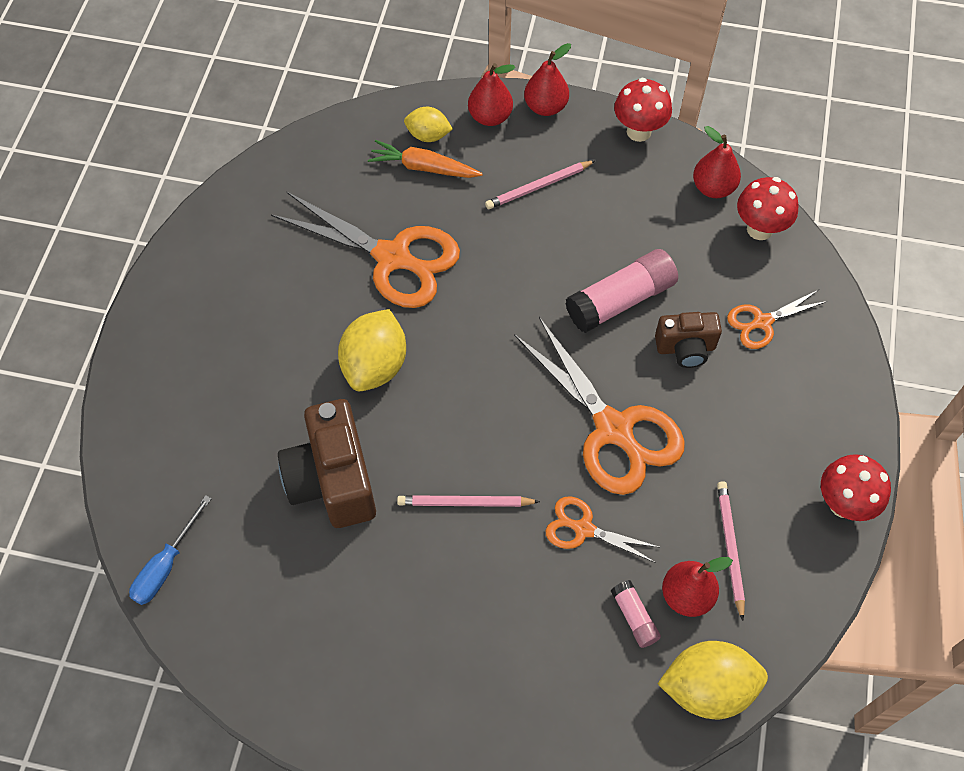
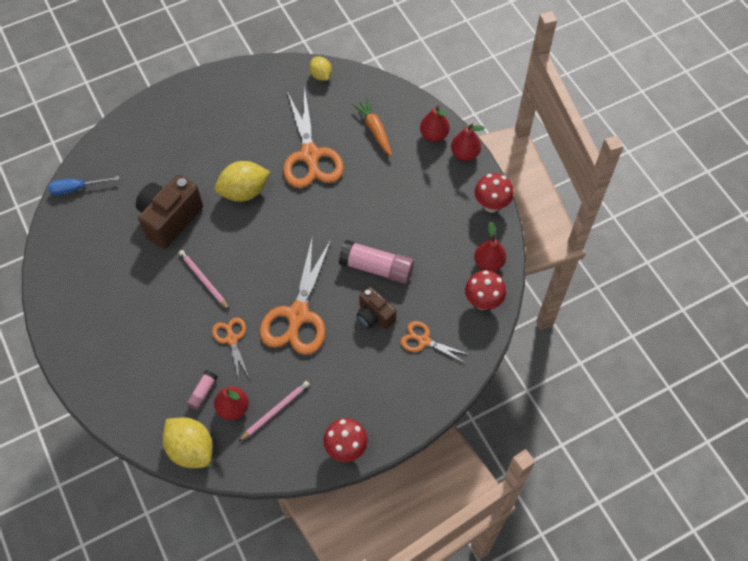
camera: 50 degrees right, 0 degrees up
yellow lemon [404,107,453,142] -> yellow lemon moved to [309,57,332,81]
pink pencil [485,160,596,209] -> none

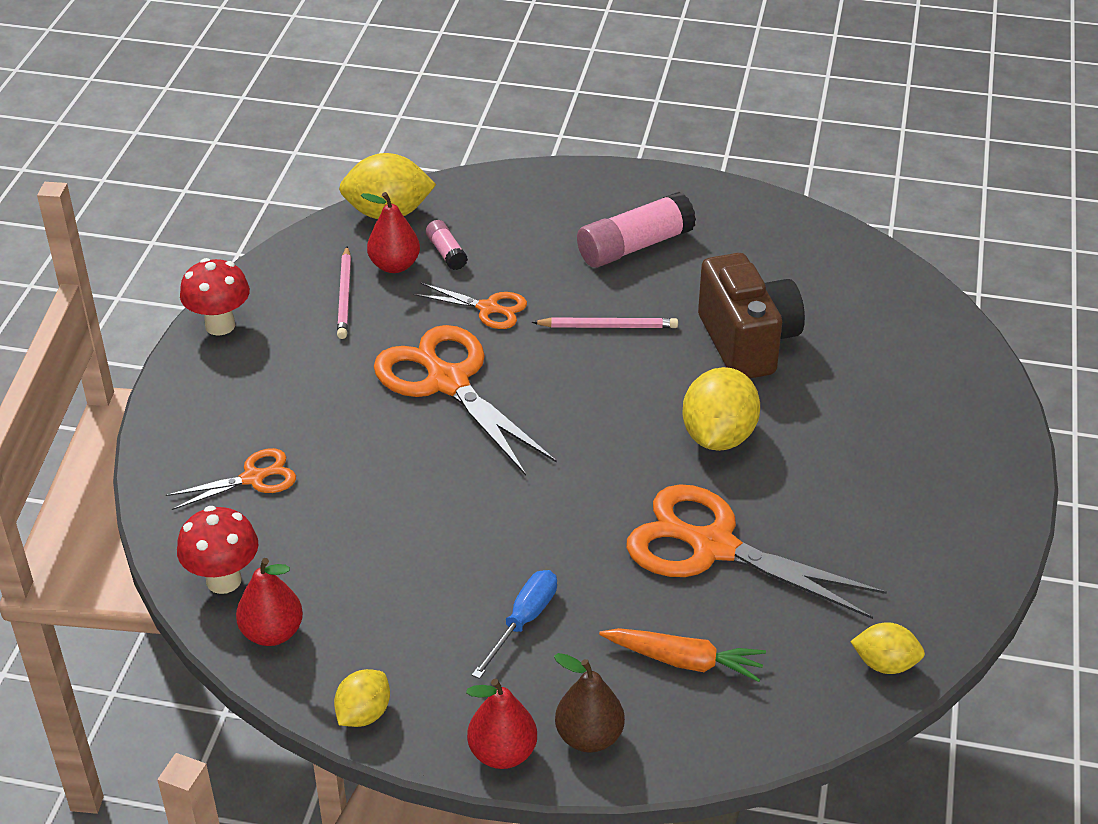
camera: 130 degrees right, 20 degrees down
blue screwdriver [48,176,119,195] -> blue screwdriver moved to [472,570,557,679]
pink glue stick [339,240,414,284] -> pink glue stick moved to [577,192,696,268]
brown camera [357,287,396,329] -> none
red pear [420,105,450,142] -> brown pear [554,653,625,752]
red mushroom [475,173,514,213] -> yellow lemon [334,669,390,727]

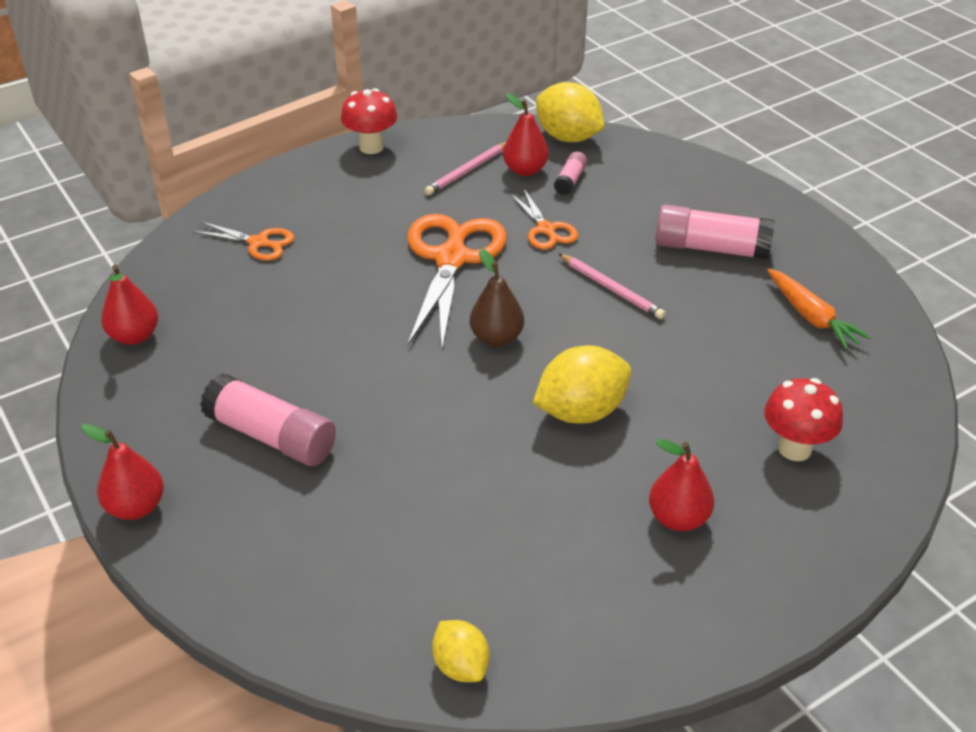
camera: 45 degrees right, 0 degrees up
red mushroom [177,506,258,594] -> red mushroom moved to [764,378,843,461]
yellow lemon [334,669,390,727] -> none
blue screwdriver [472,570,557,679] -> pink glue stick [200,373,336,466]
brown pear [554,653,625,752] -> brown pear moved to [470,249,524,347]
orange carrot [599,628,766,682] -> orange carrot moved to [767,268,871,350]
orange scissors [626,484,887,619] -> none
brown camera [698,253,805,379] -> none
none -> red pear [649,439,714,531]

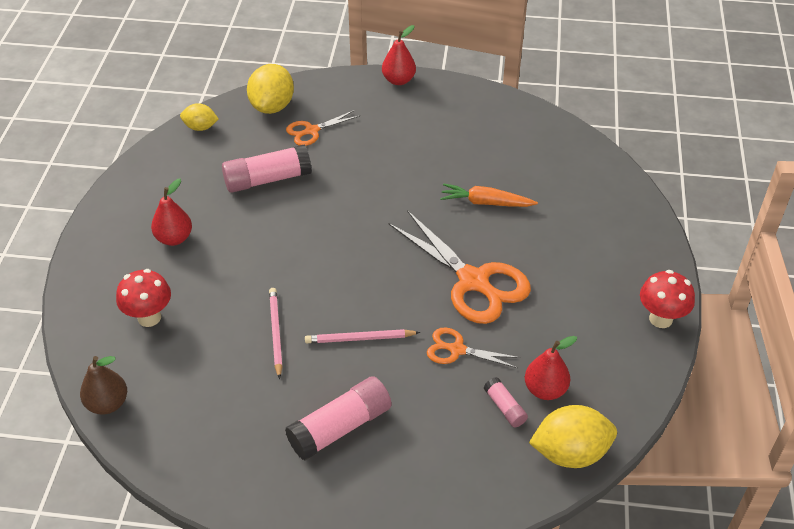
camera: 130 degrees right, 5 degrees up
red pear [101,265,158,345] -> none
orange scissors [192,221,294,261] -> orange scissors moved to [286,110,360,146]
pink glue stick [200,373,336,466] -> pink glue stick moved to [222,144,312,193]
pink pencil [425,142,506,195] -> pink pencil moved to [269,288,283,379]
brown pear [470,249,524,347] -> brown pear moved to [80,356,127,415]
yellow lemon [533,346,631,424] -> yellow lemon moved to [247,64,294,114]
orange carrot [767,268,871,350] -> orange carrot moved to [440,183,538,207]

